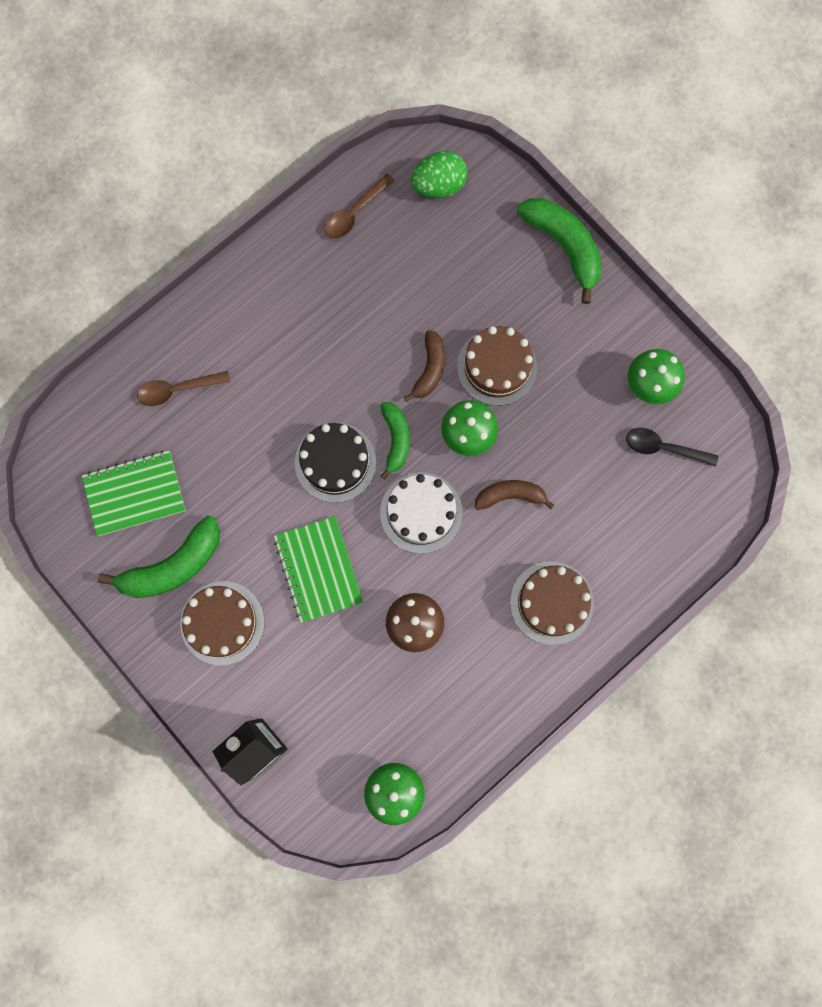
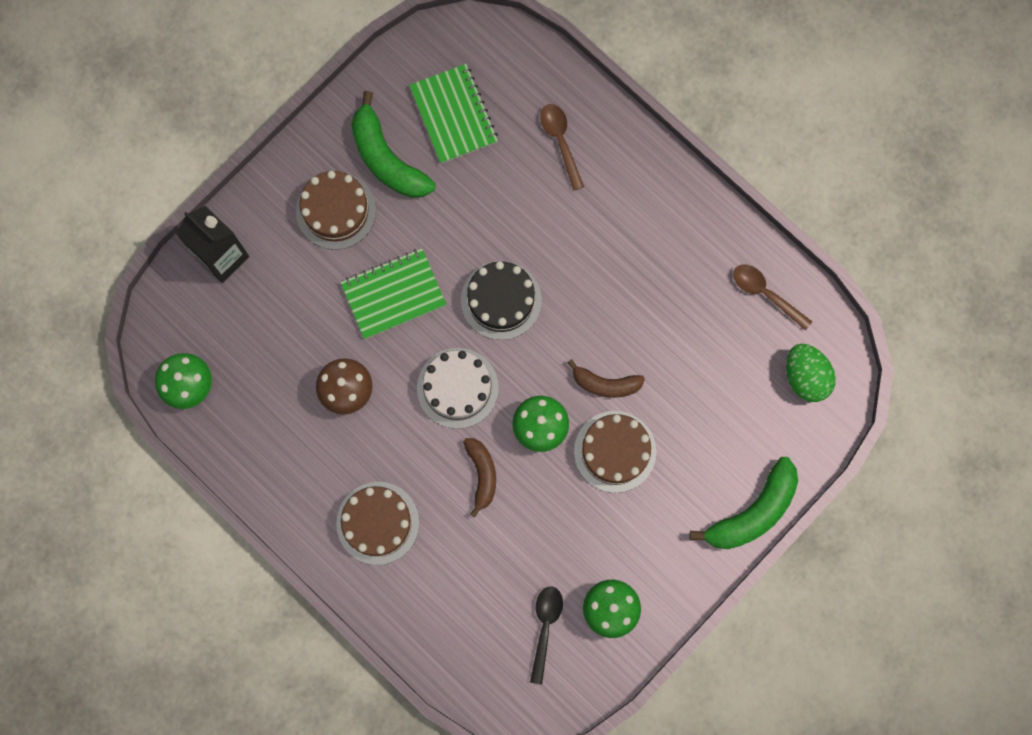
camera: 85 degrees right, 0 degrees up
green banana [380,402,410,479] -> none

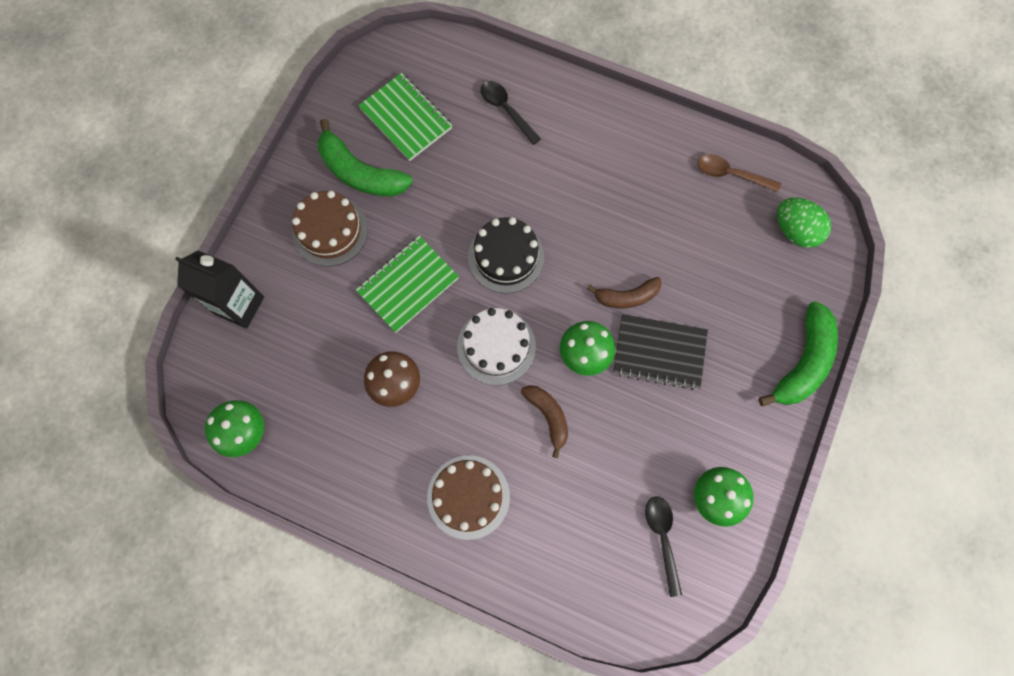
camera: 20 degrees left, 5 degrees down
brown spoon [540,104,584,191] -> black spoon [481,81,541,145]
brown cake [574,411,656,493] -> black notebook [613,314,708,390]

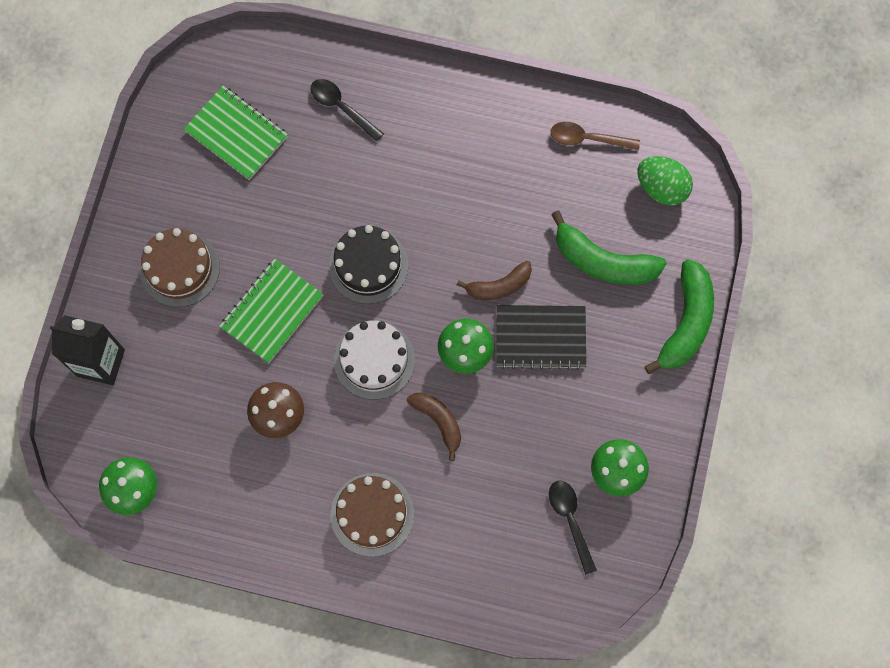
camera: 10 degrees left, 0 degrees up
green banana [318,119,413,197] -> green banana moved to [551,210,667,284]

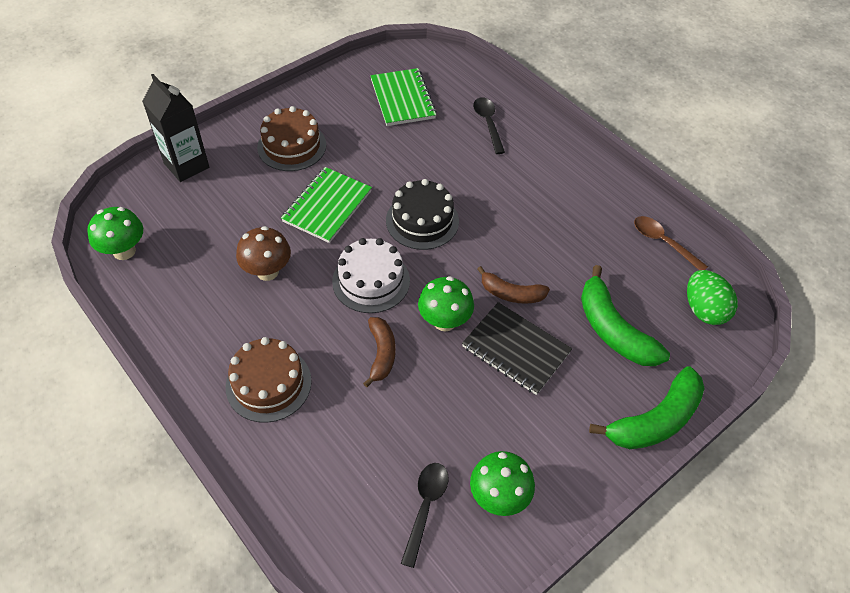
camera: 35 degrees right, 20 degrees down
green notebook [219,259,323,363] -> green notebook turned 45 degrees counterclockwise [281,167,372,243]

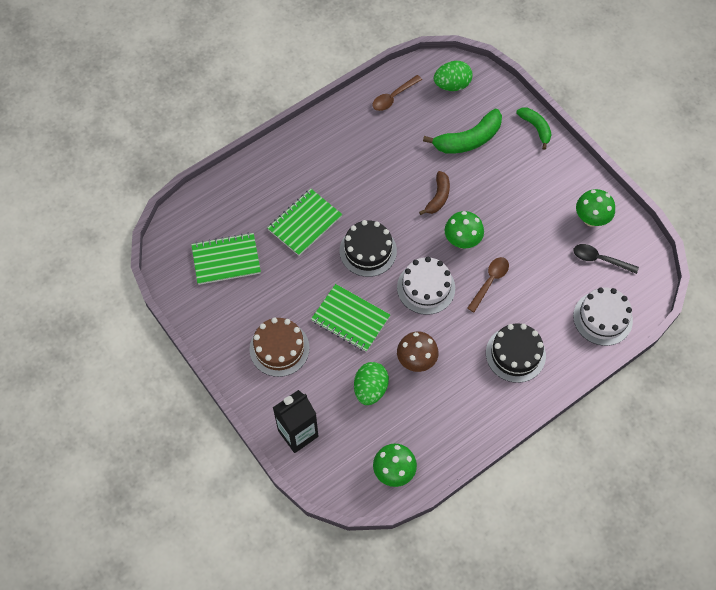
camera: 85 degrees left, 10 degrees up
brown cake [226,337,312,423] -> black cake [486,323,546,383]
brown banana [363,317,396,387] -> brown spoon [467,257,509,312]
black notebook [462,302,572,395] -> none
black spoon [473,97,505,154] -> none
green banana [589,366,705,449] -> green banana [516,108,552,150], size x0.62
none -> green notebook [268,189,342,256]
none -> green egg [354,362,389,405]
none -> white cake [573,287,633,346]

